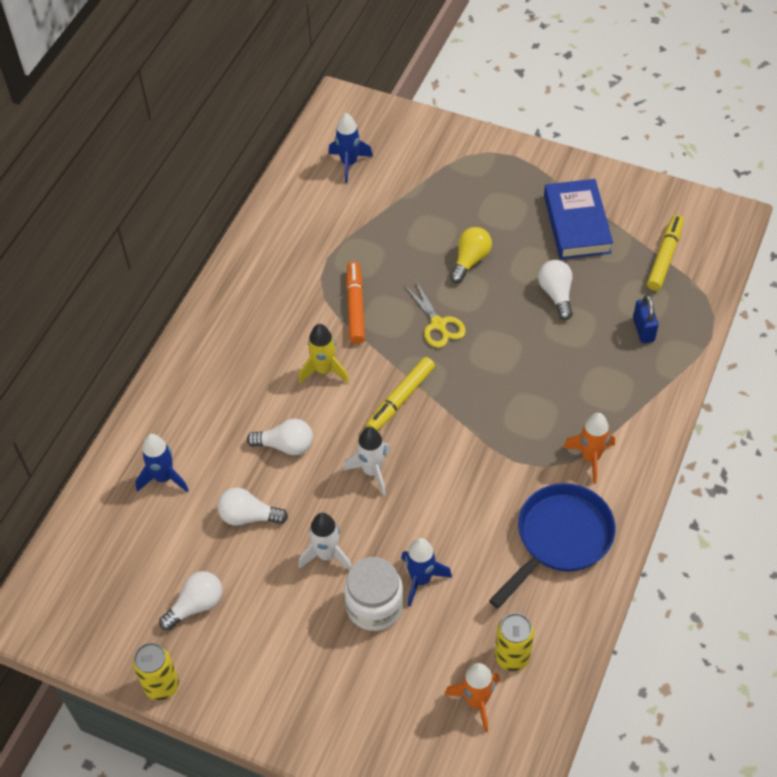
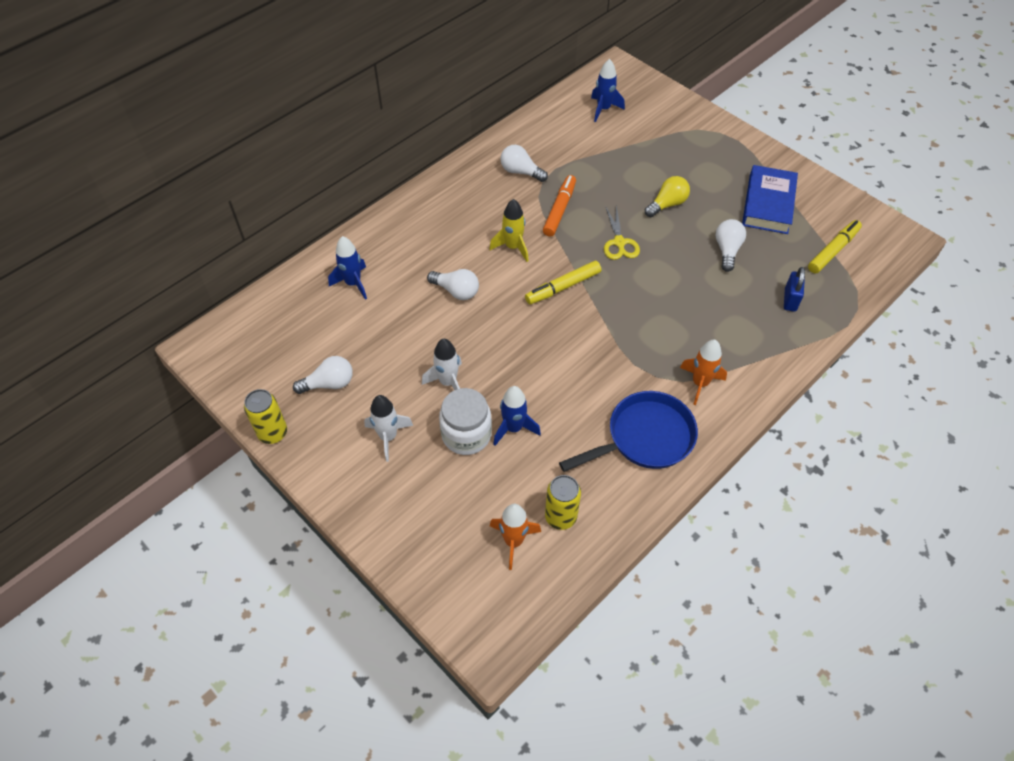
camera: 20 degrees right, 0 degrees up
white light bulb [217,487,288,526] -> white light bulb moved to [500,145,548,182]
white rocket [343,427,391,496] -> white rocket moved to [364,395,413,462]

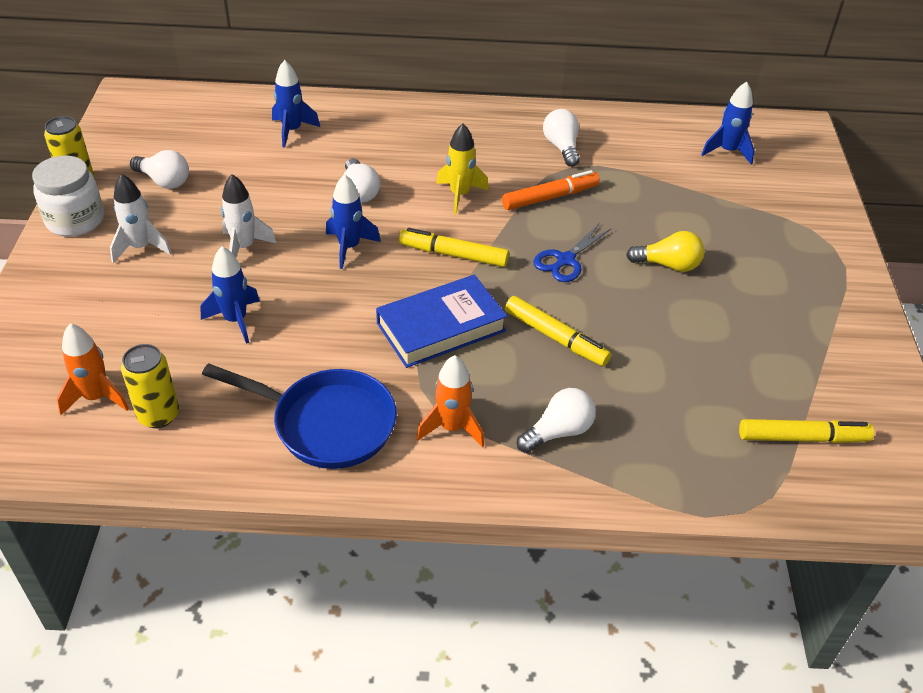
camera: 45 degrees right, 10 degrees down
white jar [439,388,492,455] -> white jar moved to [32,156,104,237]
yellow scissors [604,206,640,260] -> blue scissors [533,223,612,282]
white light bulb [715,219,746,272] -> white light bulb moved to [517,388,596,453]
blue book [742,165,798,234] -> blue book moved to [376,275,507,368]
blue padlock [784,267,805,312] -> none
none -> blue rocket [326,174,381,269]
none -> yellow marker [505,296,611,366]

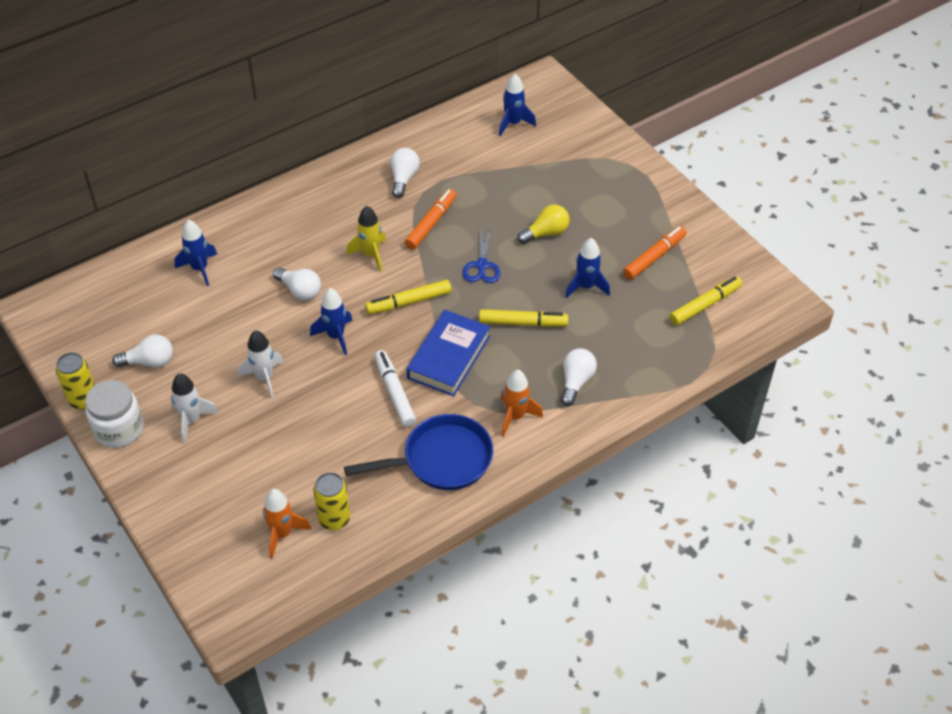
camera: 35 degrees left, 5 degrees up
blue rocket [200,246,260,344] -> blue rocket moved to [565,238,610,298]
white light bulb [543,109,580,167] -> white light bulb turned 60 degrees clockwise [390,148,420,198]
none -> white marker [375,350,416,427]
none -> orange marker [623,226,686,280]

